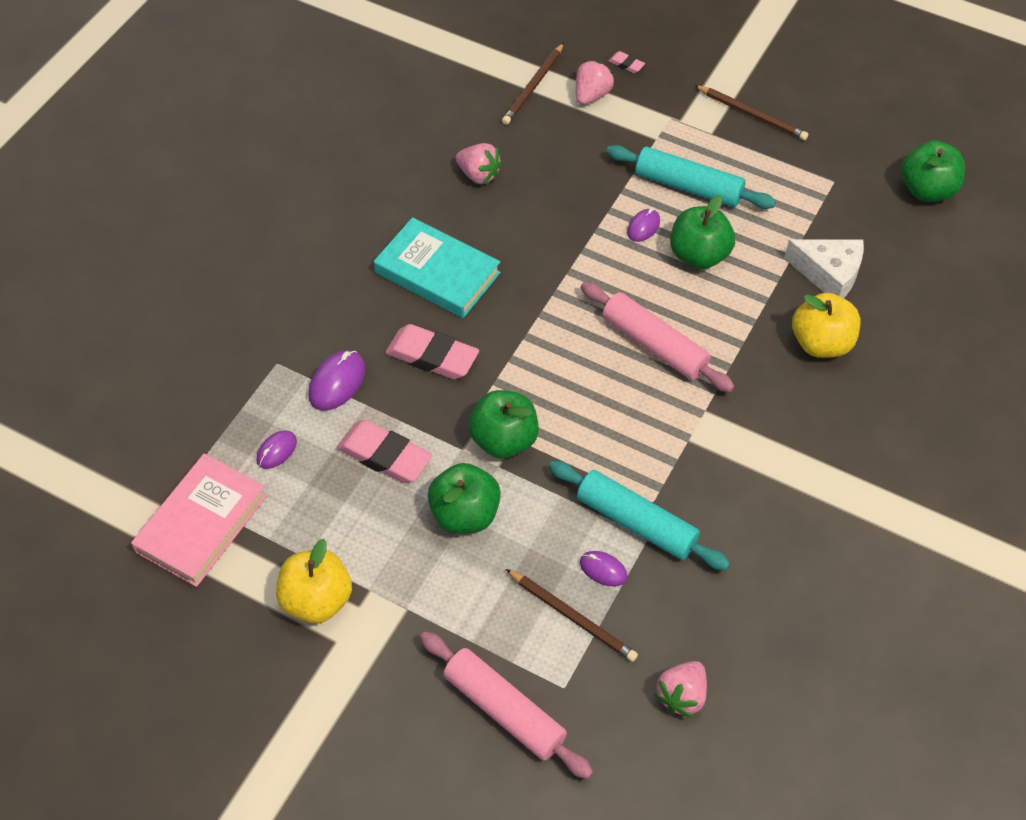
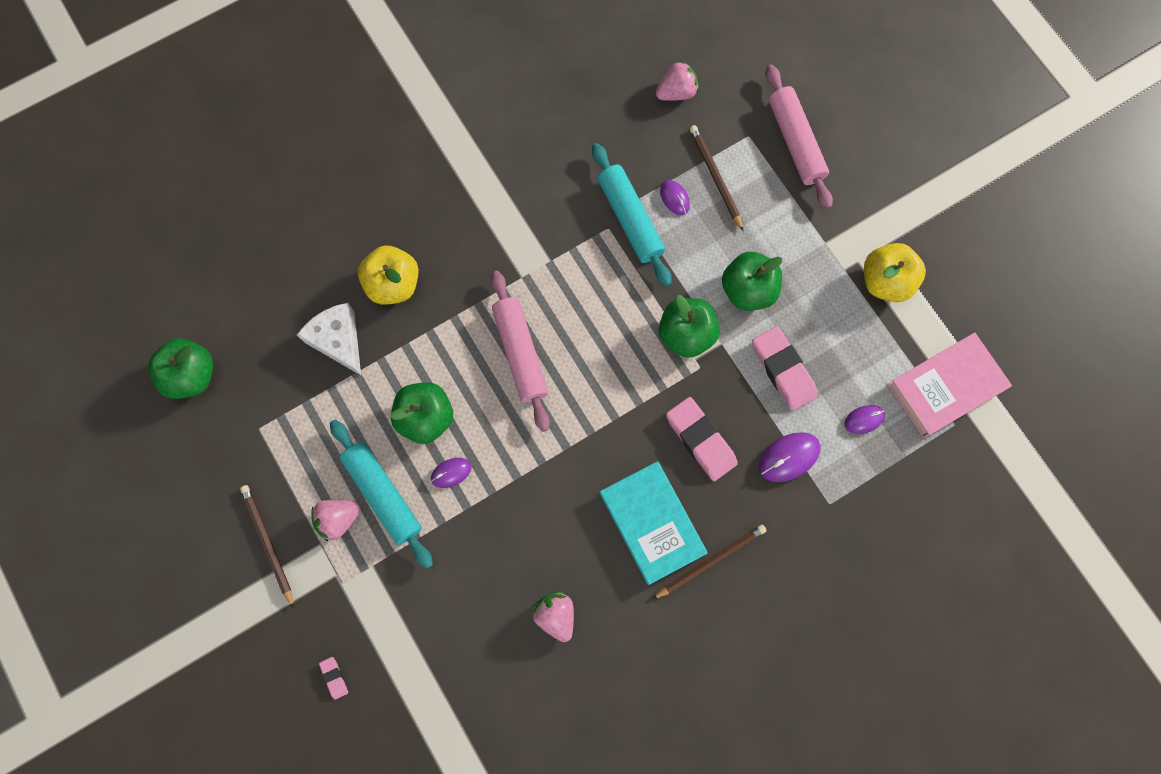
camera: 150 degrees left, 20 degrees up
brown pencil [502,43,564,125] -> brown pencil moved to [652,525,767,600]
pink strawberry [576,60,615,105] -> pink strawberry moved to [311,500,361,542]

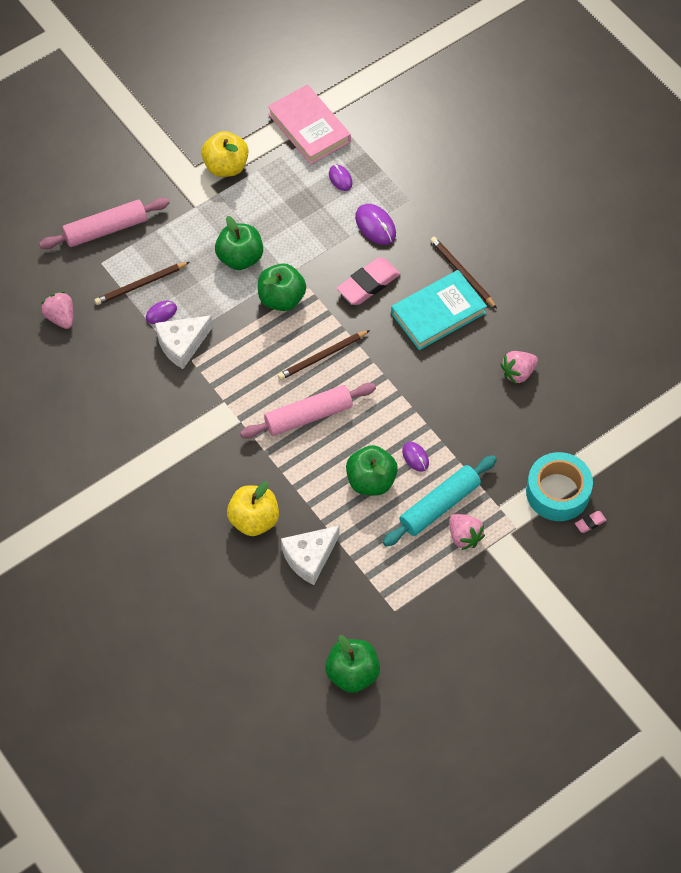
camera: 95 degrees left, 15 degrees down
brown pencil [240,485,294,609] -> brown pencil moved to [278,330,370,380]
turquoise rolling pin [592,143,672,287] -> white cheese [155,315,213,369]
pink eraser [752,326,817,411] -> none
none -> turquoise tape [526,452,593,521]

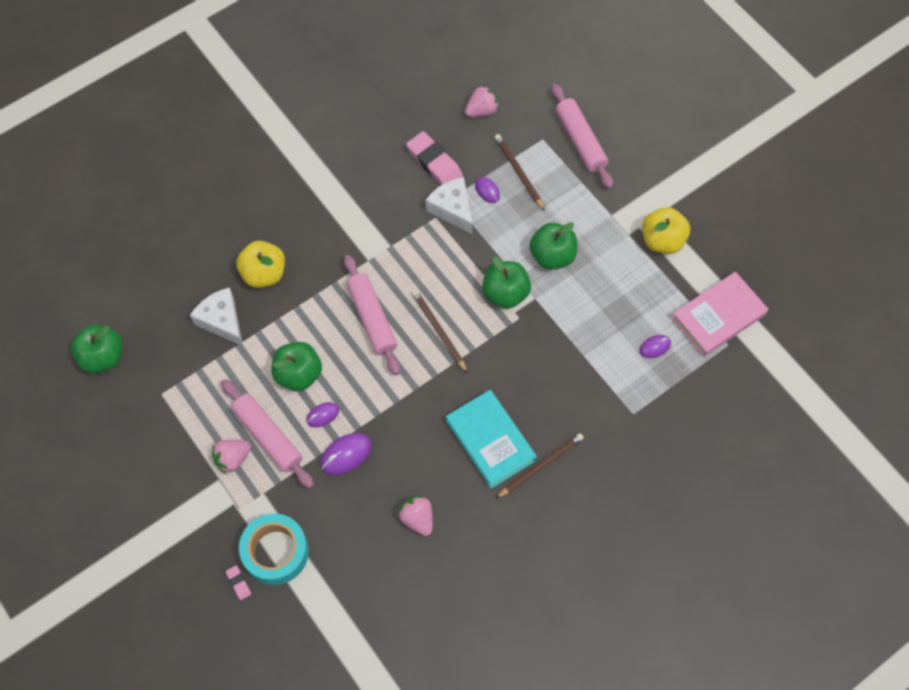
camera: 90 degrees right, 5 degrees up
pink eraser [337,257,400,305] -> pink eraser moved to [406,131,463,185]
purple mouse [355,204,396,245] -> purple mouse moved to [320,433,372,475]
turquoise rolling pin [383,455,497,547] -> pink rolling pin [221,379,314,488]

